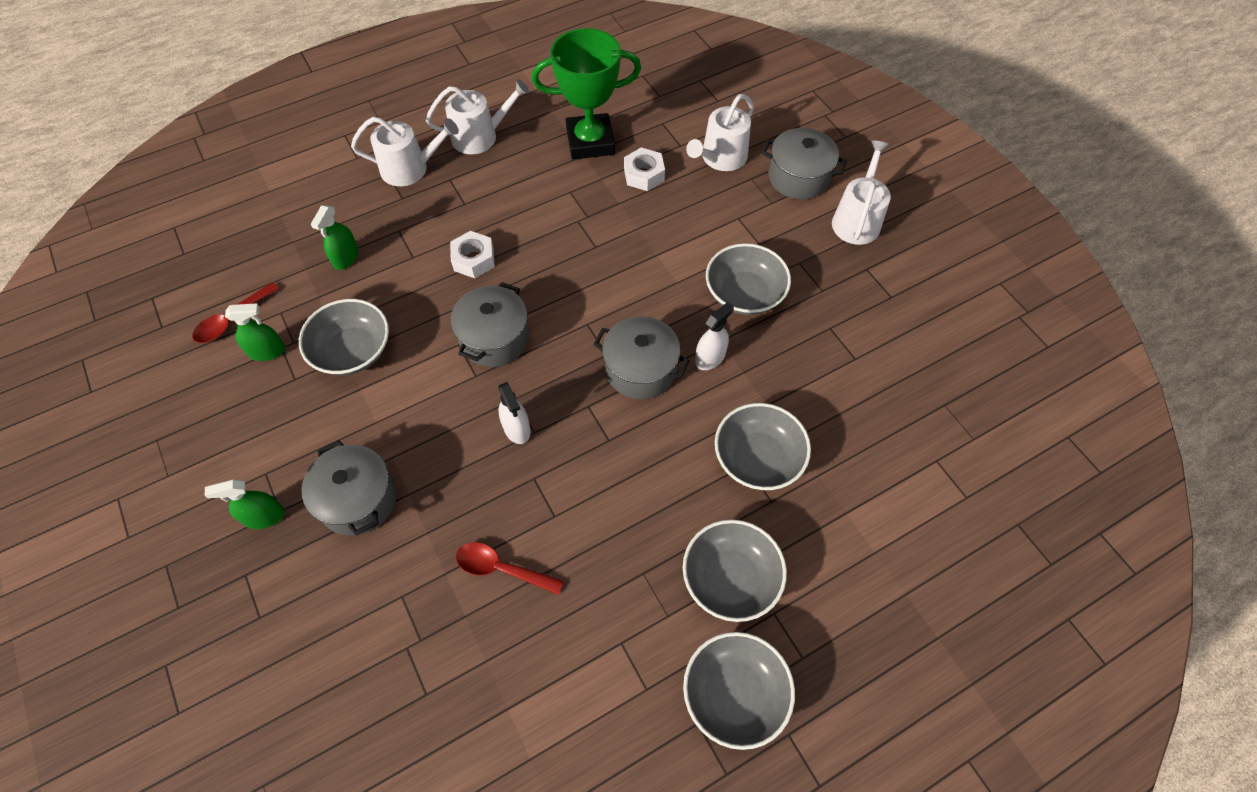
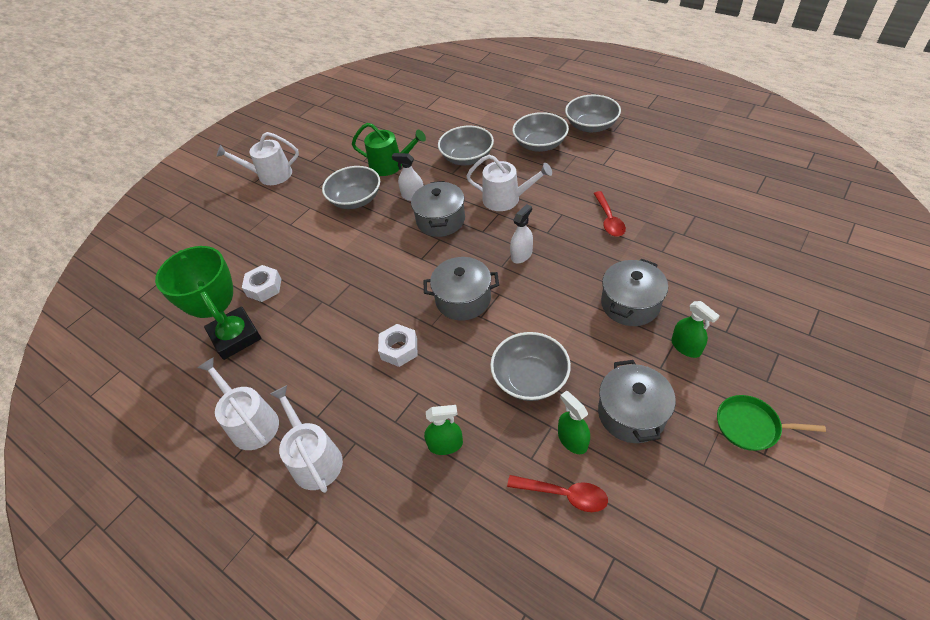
camera: 110 degrees left, 10 degrees down
white watering can [686,94,754,171] -> white watering can moved to [466,155,552,211]
grey pot [762,128,847,199] -> grey pot moved to [598,360,676,443]
none -> green watering can [352,123,426,176]
none -> green pan [717,395,826,451]

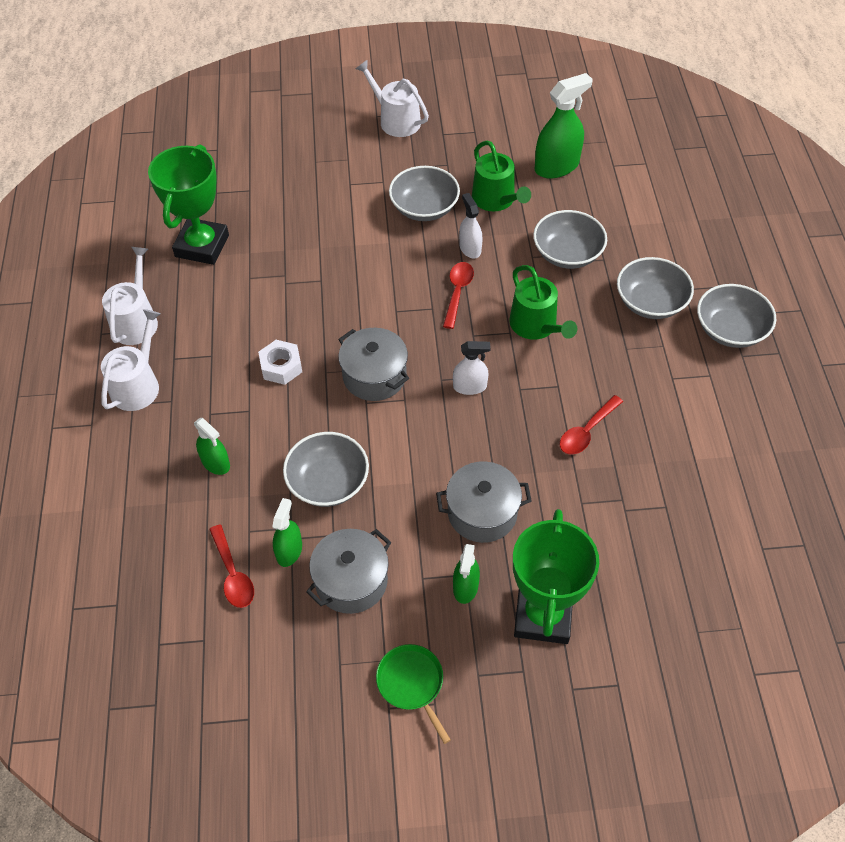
camera: 45 degrees right, 5 degrees up
white nut [242,265,281,302] -> none
grey pot [411,181,465,237] -> red spoon [443,262,474,329]
white watering can [466,155,552,211] -> green watering can [509,265,577,340]
none -> green trophy [513,509,599,644]
none -> green spray bottle [535,73,593,178]

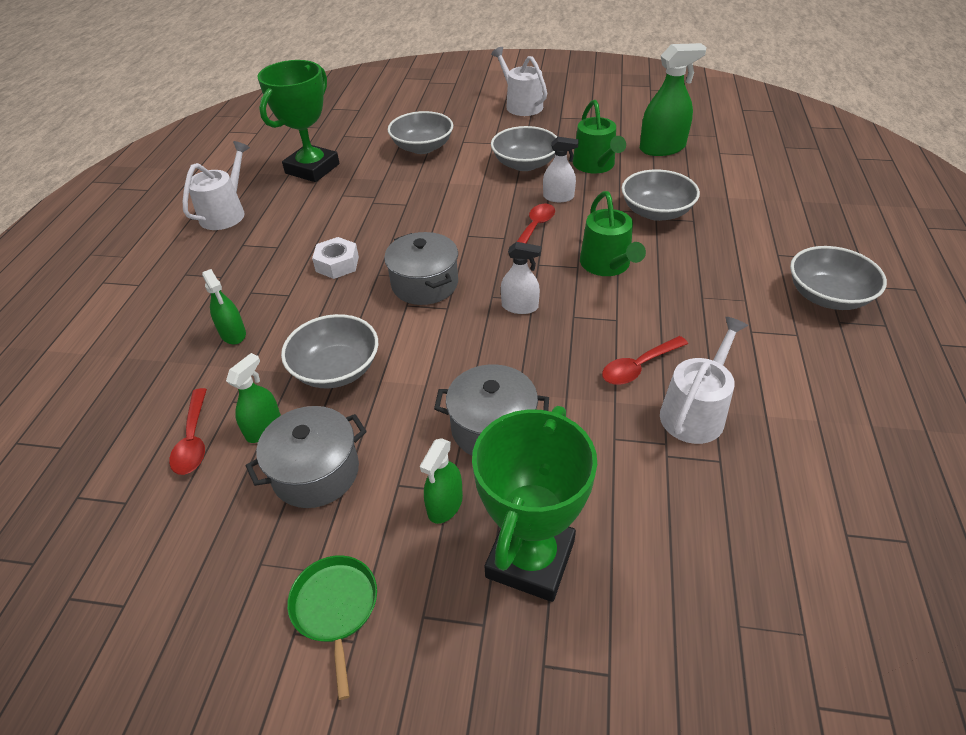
camera: 15 degrees right, 10 degrees down
white watering can [101,309,161,411] -> white watering can moved to [660,317,748,444]
white spray bottle [459,193,482,258] -> white spray bottle turned 105 degrees clockwise [543,137,579,202]
grey bowl [617,257,694,319] -> grey bowl moved to [388,111,453,154]

